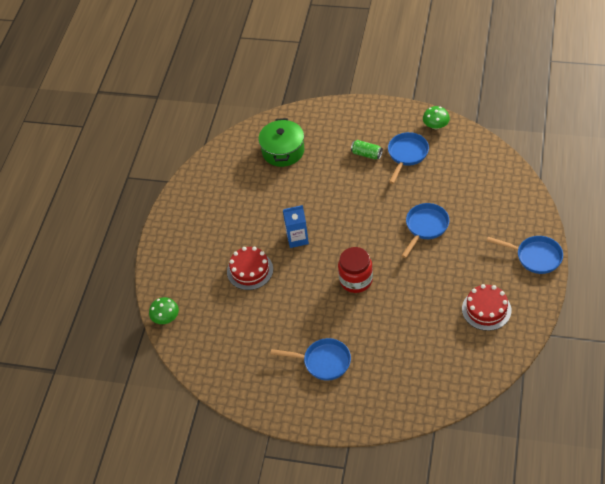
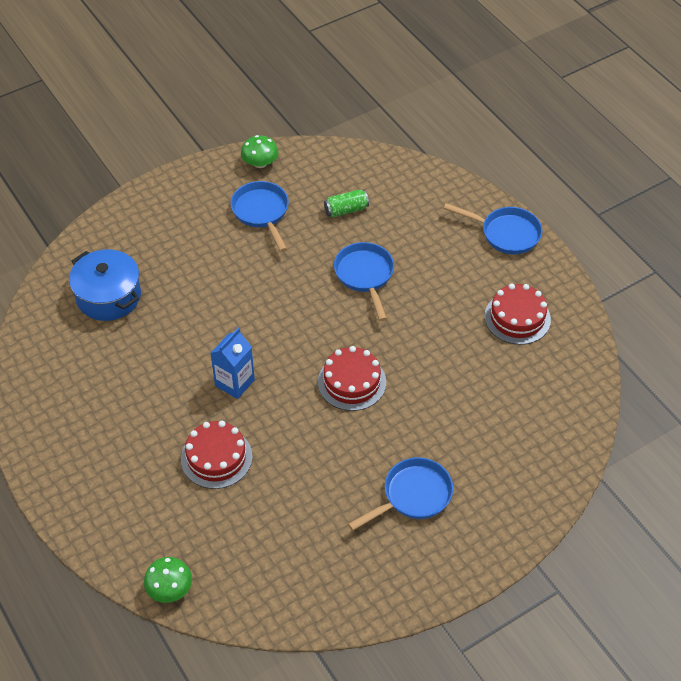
camera: 50 degrees left, 0 degrees up
green pot [258,118,305,167] -> blue pot [69,249,141,321]
red jar [338,247,373,293] -> red cake [318,346,386,411]
green can [351,140,383,159] -> green can moved to [324,190,369,217]
blue pan [487,236,563,274] -> blue pan turned 45 degrees clockwise [444,203,542,254]

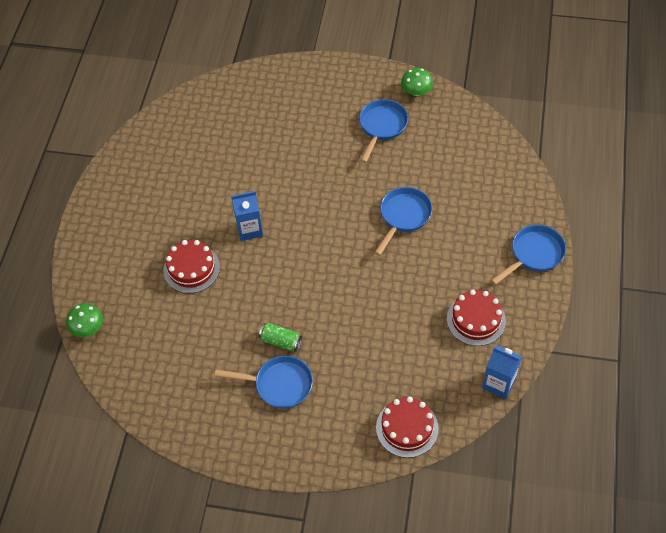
camera: 45 degrees right, 5 degrees up
blue pot [69,249,141,321] -> none
red cake [318,346,386,411] -> red cake moved to [376,397,439,458]
green can [324,190,369,217] -> green can moved to [259,323,302,351]
blue pan [444,203,542,254] -> blue pan turned 105 degrees counterclockwise [491,225,566,285]
none -> blue carton [483,346,522,399]

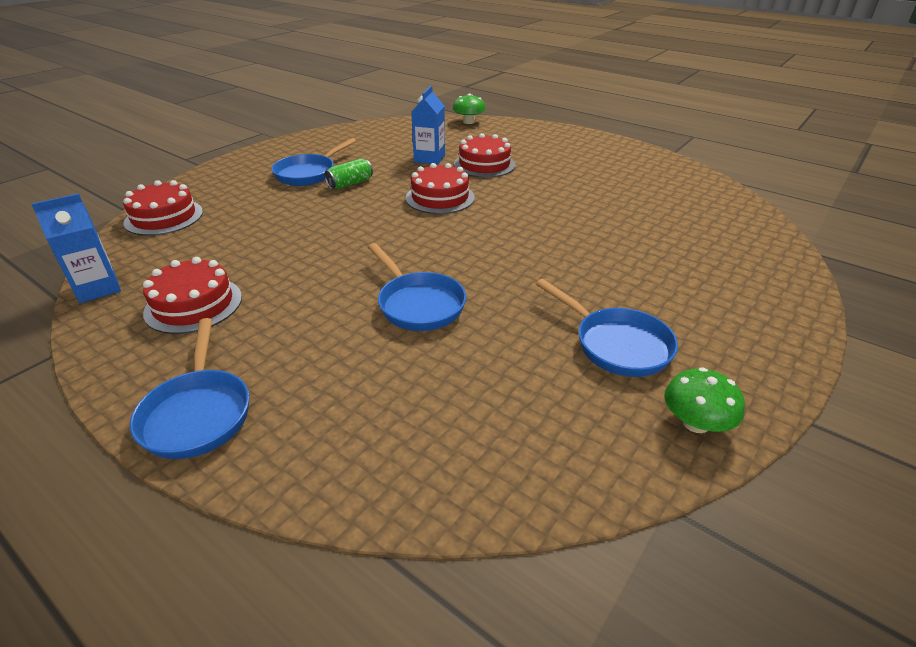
camera: 115 degrees right, 20 degrees down
blue carton [231,191,263,241] -> blue carton moved to [411,86,445,165]
none -> red cake [406,163,475,214]

